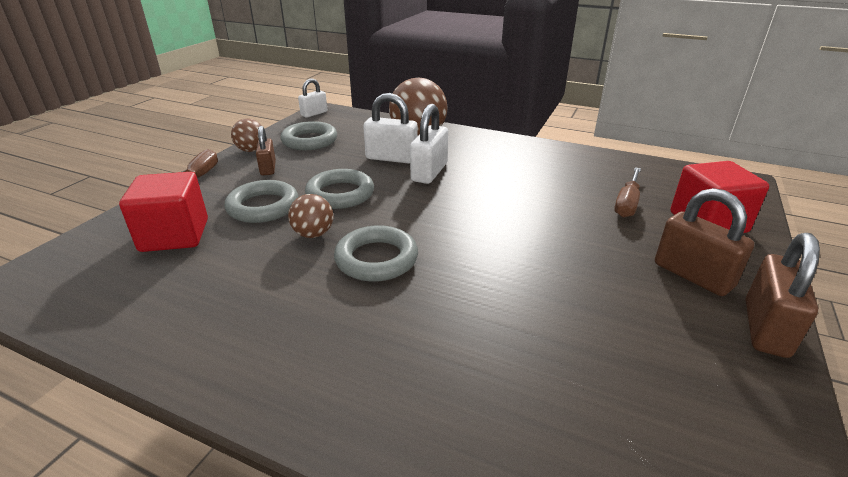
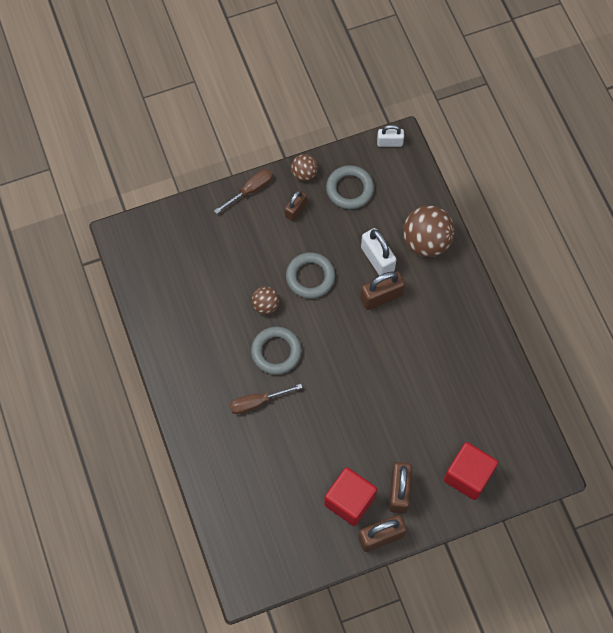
camera: 45 degrees right, 35 degrees up
red cube [119,172,208,252] -> red cube moved to [324,467,377,526]
grey ring [224,180,299,223] -> none
white padlock [410,104,448,184] -> brown padlock [360,271,405,310]
brown screwdriver [614,167,641,218] -> brown screwdriver moved to [230,384,303,414]

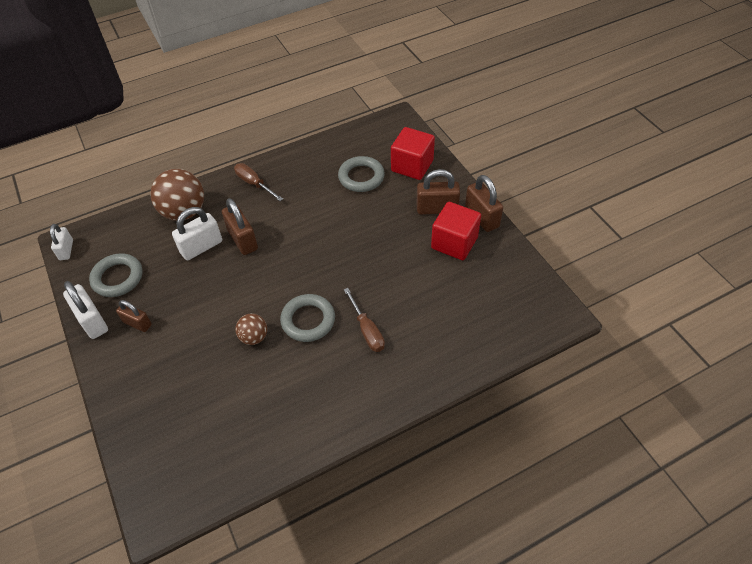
camera: 95 degrees left, 15 degrees down
brown screwdriver [214,169,273,214] -> brown screwdriver moved to [234,163,283,201]
grey ring [286,252,335,299] -> grey ring moved to [338,156,385,192]
brown ball [291,154,318,181] -> white padlock [63,281,108,339]

